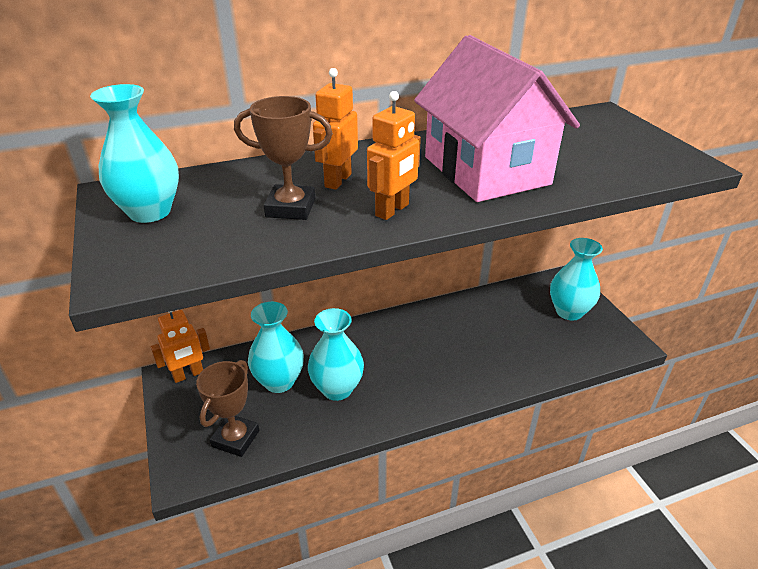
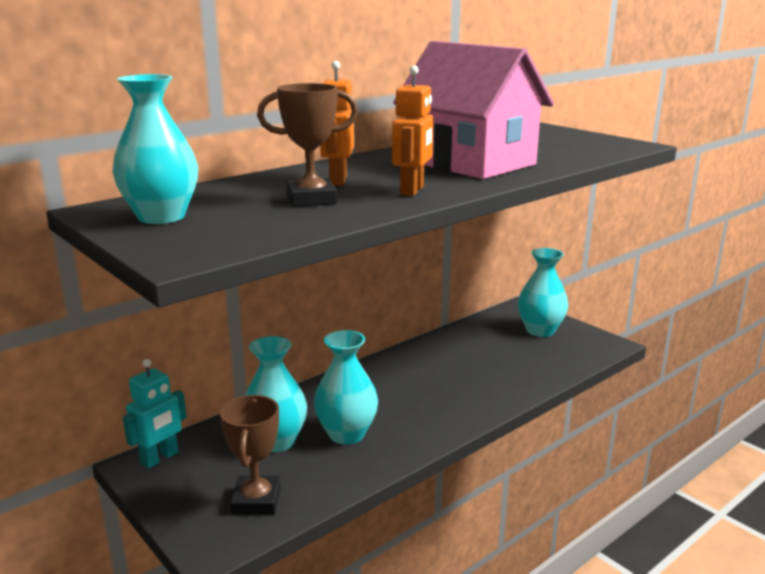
camera: 20 degrees left, 15 degrees down
orange robot [151,310,210,383] -> turquoise robot [123,359,187,469]

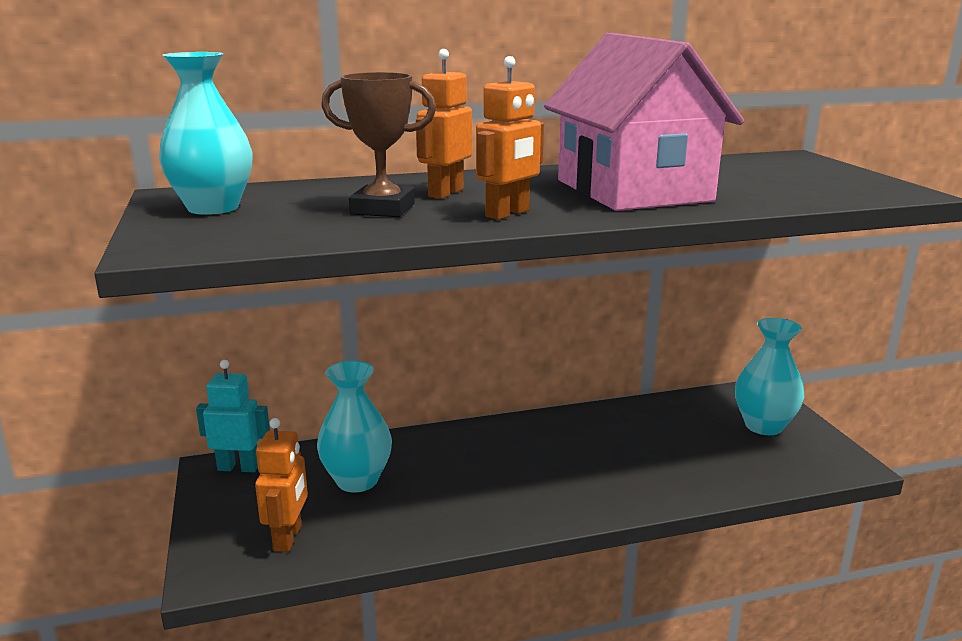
camera: 25 degrees right, 0 degrees up
turquoise robot [123,359,187,469] -> turquoise robot turned 150 degrees counterclockwise [196,360,270,472]
brown trophy [220,395,281,515] -> orange robot [255,418,308,552]
turquoise vase [314,330,378,445] -> none

